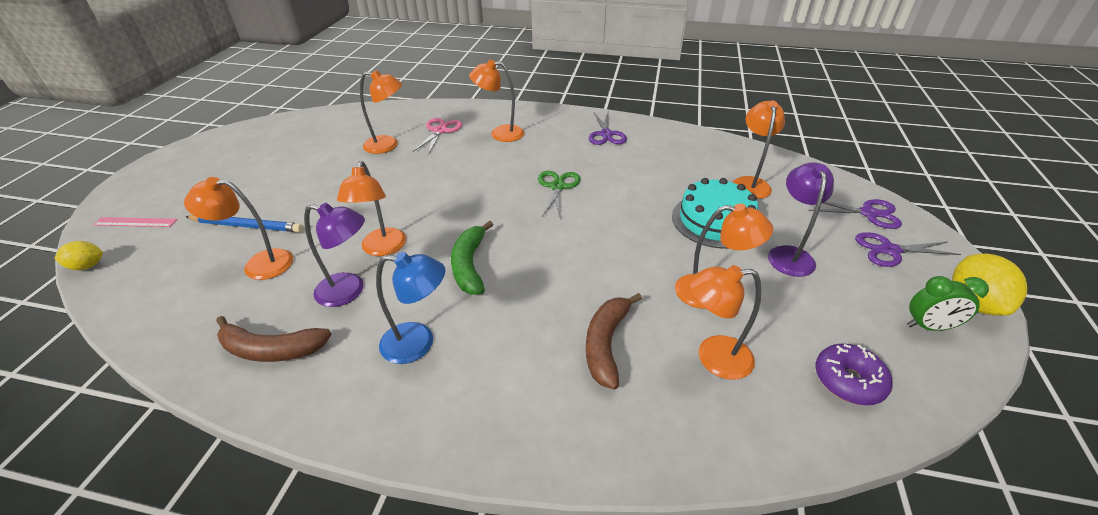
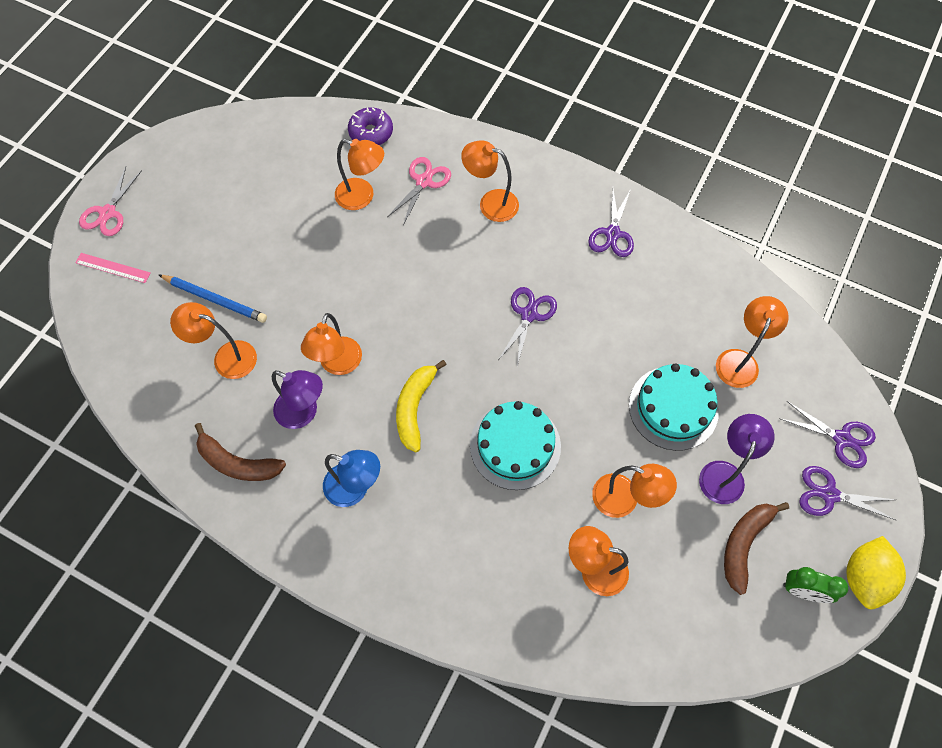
camera: 15 degrees right, 25 degrees up
yellow lemon [54,241,103,270] -> none
green banana [451,221,493,295] -> yellow banana [396,360,447,452]
green scissors [538,171,581,219] -> purple scissors [499,287,557,366]
brown banana [586,293,642,389] -> brown banana moved to [724,502,789,595]
purple donut [816,343,893,405] -> purple donut moved to [348,107,393,145]
none -> pink scissors [79,167,142,236]
none -> turquoise cake [470,401,561,490]

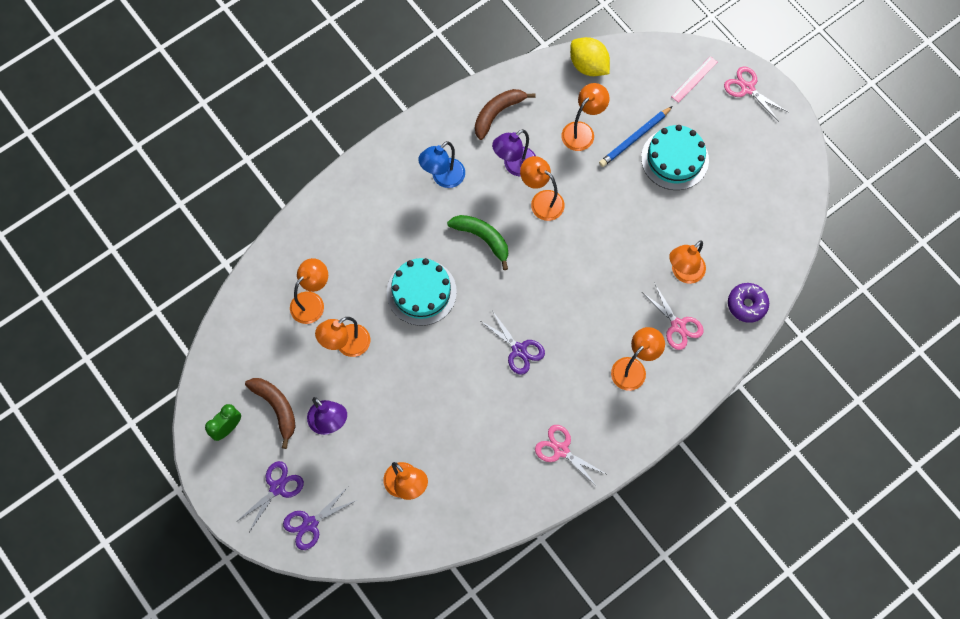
camera: 115 degrees right, 5 degrees up
yellow banana [396,360,447,452] -> green banana [447,215,508,270]
purple scissors [588,189,634,257] -> pink scissors [535,425,606,487]
turquoise cake [629,364,719,451] -> turquoise cake moved to [641,125,709,190]
yellow lemon [846,536,906,609] -> yellow lemon moved to [570,37,610,76]

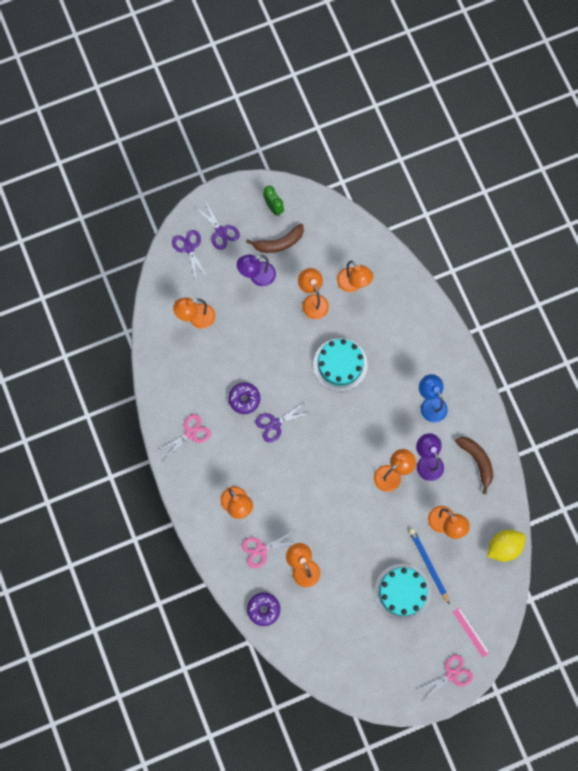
camera: 105 degrees right, 5 degrees up
green banana [447,215,508,270] -> none
none -> purple donut [228,383,260,414]

